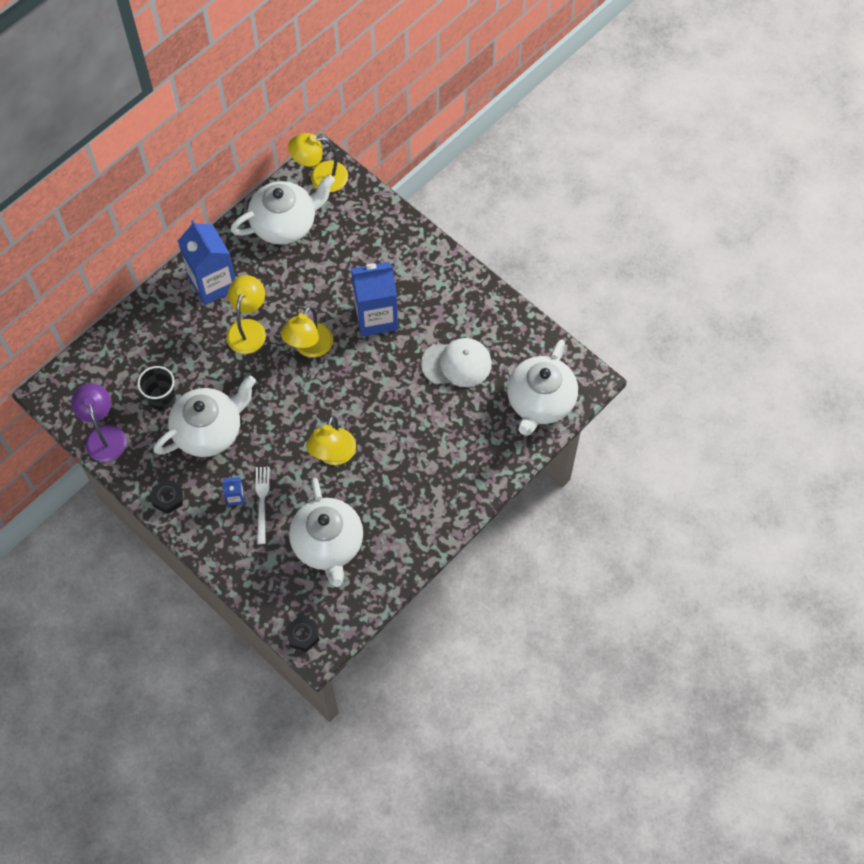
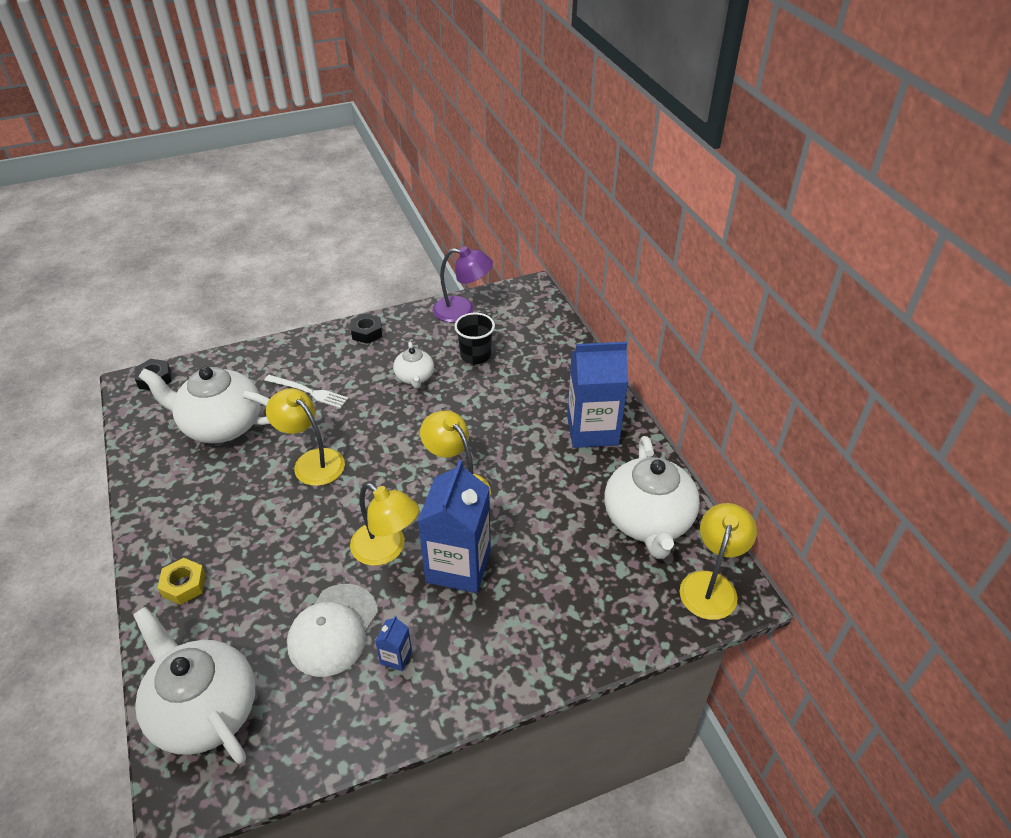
camera: 115 degrees right, 20 degrees down
white teapot [154,376,256,457] -> white teapot [393,341,434,388], size x0.52
blue carton [222,477,244,506] -> blue carton moved to [375,616,412,671]
yellow lamp [226,275,266,354] -> yellow lamp moved to [350,483,419,566]
none -> yellow nut [158,558,206,605]

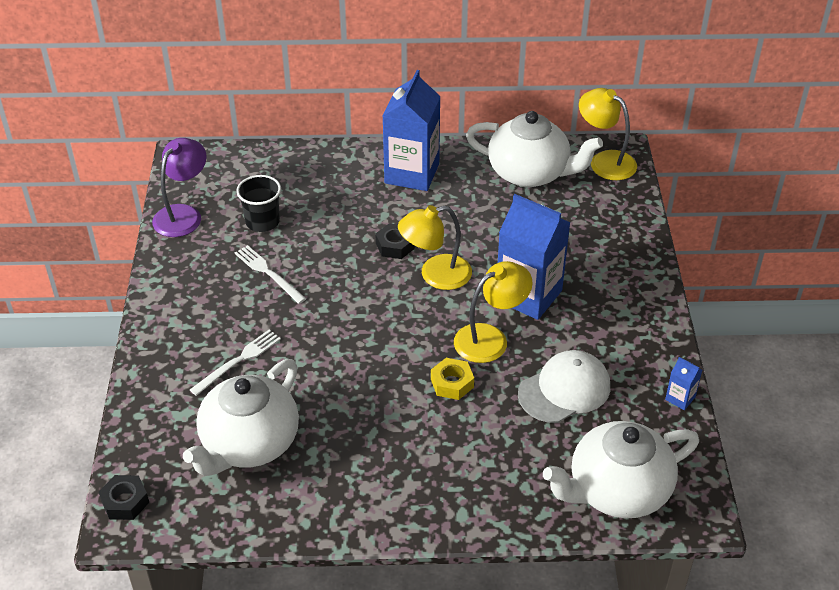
camera: 70 degrees left, 0 degrees up
yellow nut [158,558,206,605] -> yellow nut moved to [431,358,474,400]
yellow lamp [266,388,345,486] -> none
white cap [287,584,378,677] -> white cap turned 75 degrees counterclockwise [518,350,610,423]
black nut [350,313,382,344] -> black nut moved to [375,223,415,259]
blue carton [375,616,412,671] -> blue carton moved to [665,357,702,410]
white teapot [393,341,434,388] -> white fork [235,245,306,304]

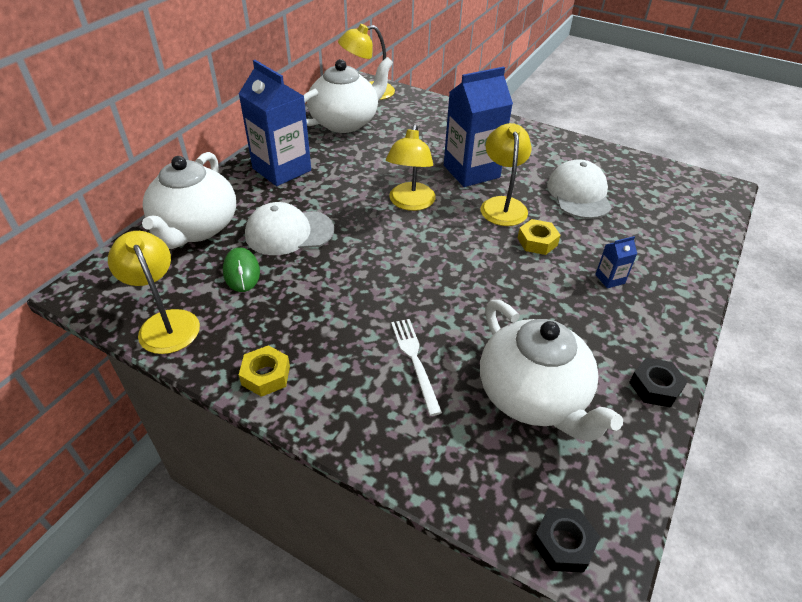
camera: 60 degrees left, 0 degrees up
purple lamp [152,138,207,237] -> yellow lamp [108,231,200,354]
white fork [235,245,306,304] -> none
black cup [236,175,281,232] -> green mouse [223,247,260,292]
black nut [375,223,415,259] -> black nut moved to [629,357,688,408]
white teapot [543,421,699,518] -> white teapot moved to [142,152,236,249]
blue carton [665,357,702,410] -> blue carton moved to [595,236,637,288]
none -> yellow nut [239,345,290,397]
none -> white cap [245,202,334,255]

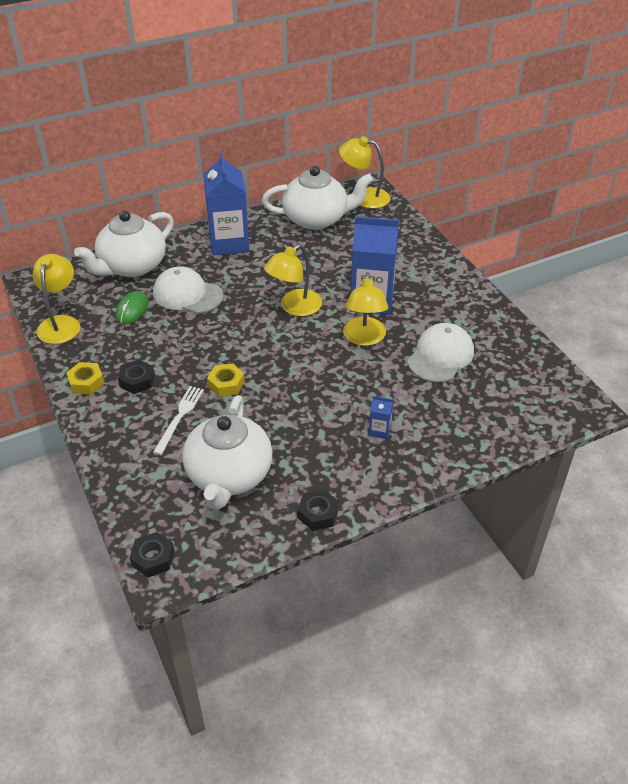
camera: 35 degrees right, 0 degrees up
yellow lamp [481,123,531,226] -> yellow lamp turned 150 degrees clockwise [343,272,388,346]
yellow nut [517,219,561,255] -> yellow nut moved to [207,363,245,397]
none -> black nut [118,360,155,394]

